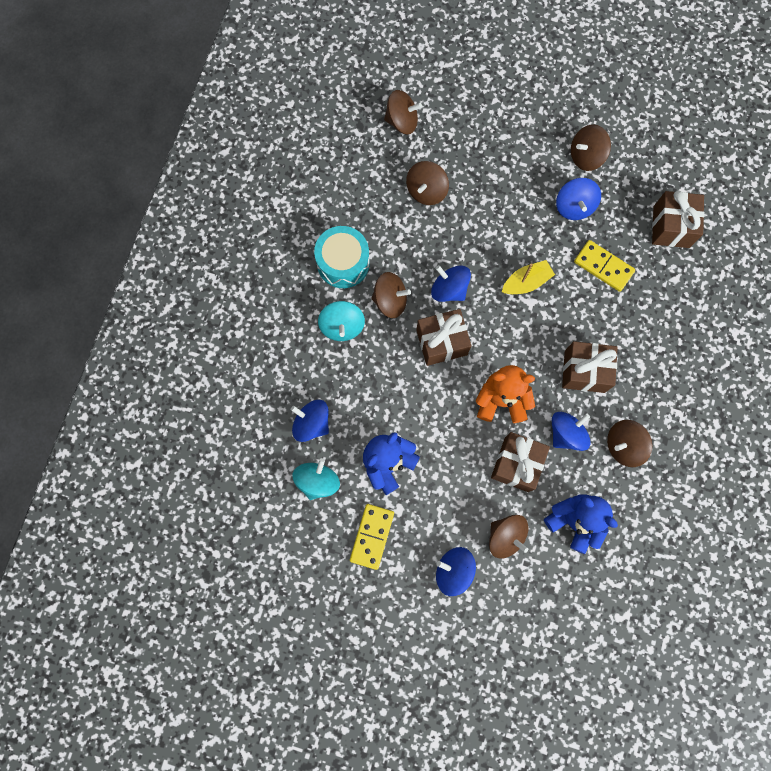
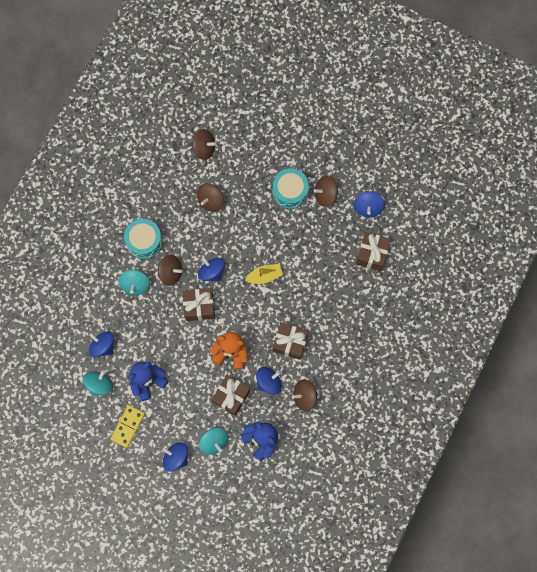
camera: 10 degrees right, 0 degrees up
brown spinning top [489,515,529,558] -> turquoise spinning top [199,427,229,455]
blue spinning top [556,178,601,220] -> blue spinning top moved to [354,191,385,218]
yellow domino [574,240,635,292] -> none
none -> turquoise drum [273,168,309,209]

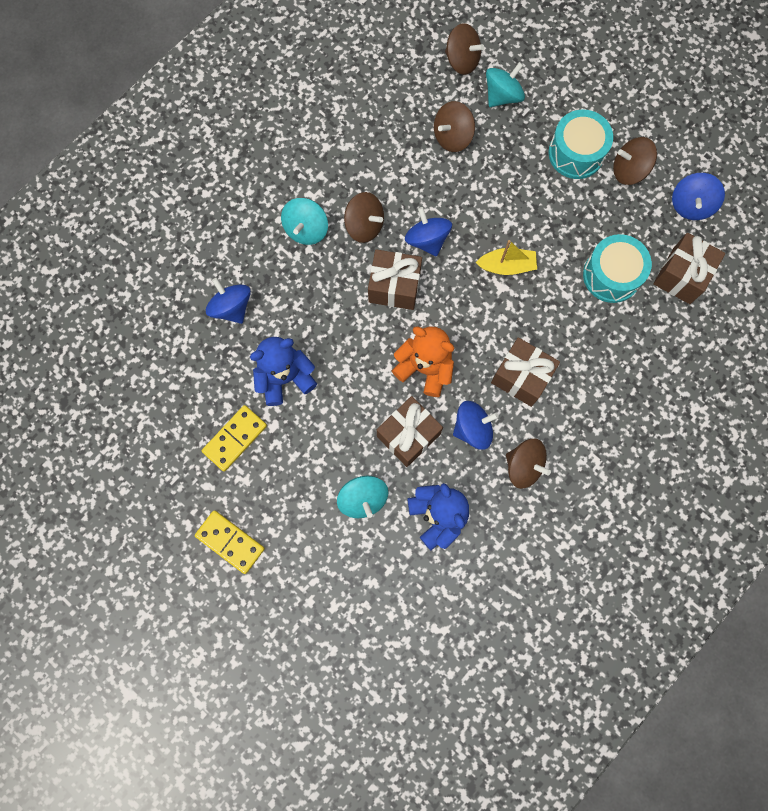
camera: 15 degrees right, 0 degrees up
turquoise spinning top [83,370,113,396] -> turquoise spinning top moved to [486,62,525,107]
turquoise drum [124,219,163,259] -> turquoise drum moved to [583,234,652,303]
blue spinning top [163,442,188,472] -> none
brown spinning top [292,380,318,412] -> brown spinning top turned 150 degrees counterclockwise [506,439,551,489]
none -> yellow domino [195,510,265,574]

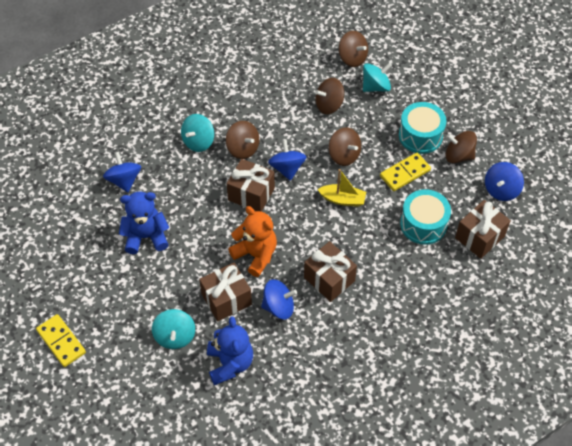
camera: 15 degrees right, 20 degrees down
yellow domino [202,405,267,472] -> yellow domino moved to [380,153,431,191]
brown spinning top [506,439,551,489] -> brown spinning top moved to [329,127,361,166]

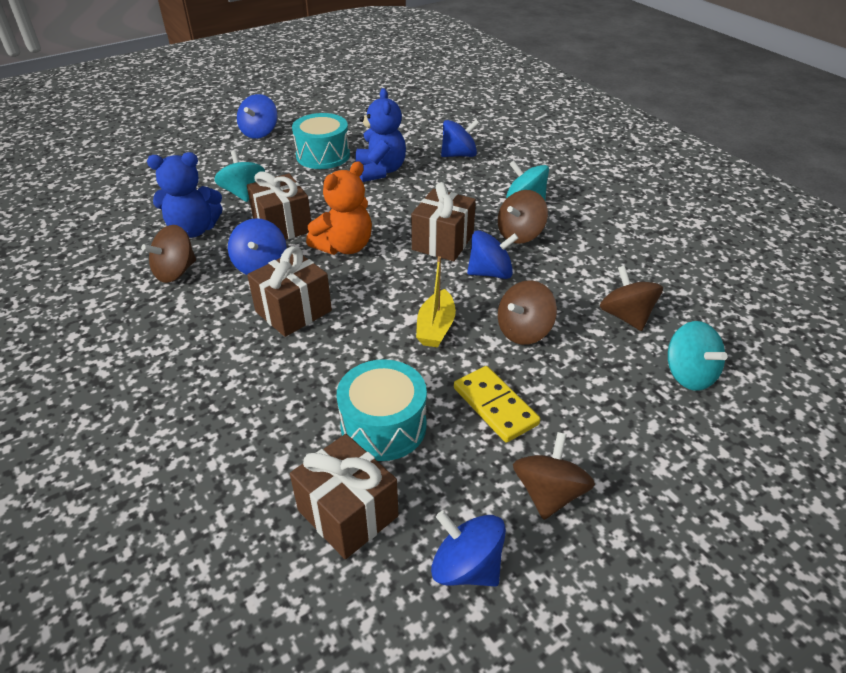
camera: 90 degrees right, 15 degrees down
yellow domino [36,314,86,367] -> blue spinning top [237,94,277,139]
turquoise spinning top [152,309,195,349] -> turquoise spinning top turned 75 degrees clockwise [214,150,265,202]
brown spinning top [339,31,368,67] -> brown spinning top moved to [141,225,196,283]
turquoise drum [399,102,446,154] -> turquoise drum moved to [292,113,350,169]

